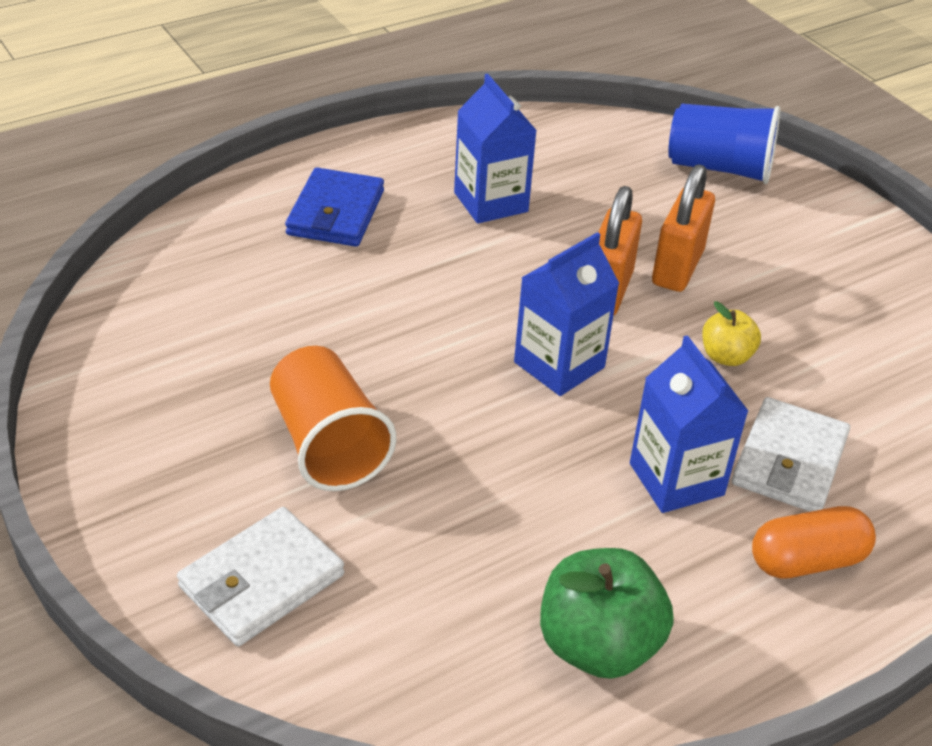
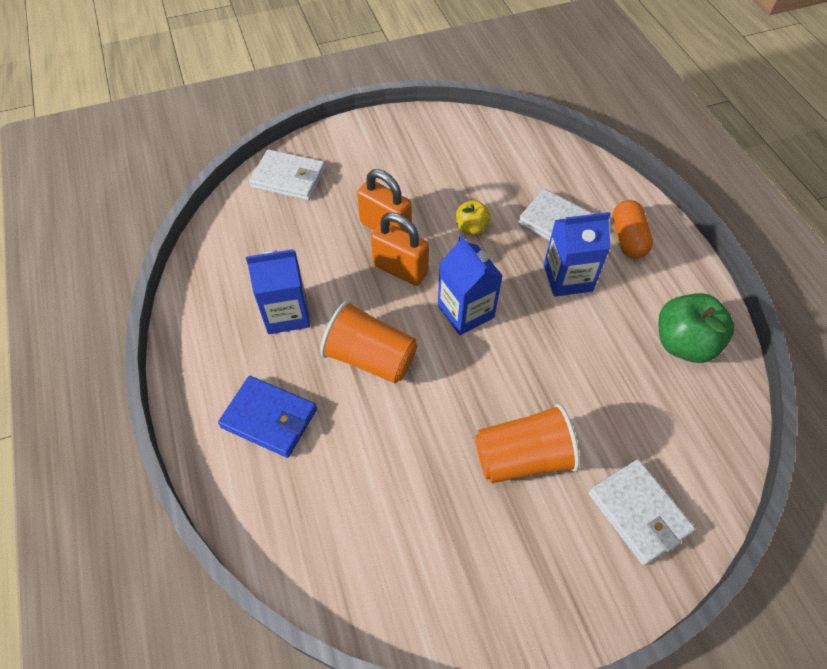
camera: 75 degrees left, 15 degrees up
blue cup [668,104,780,184] -> white wallet [249,149,326,201]
none -> orange cup [320,300,417,383]

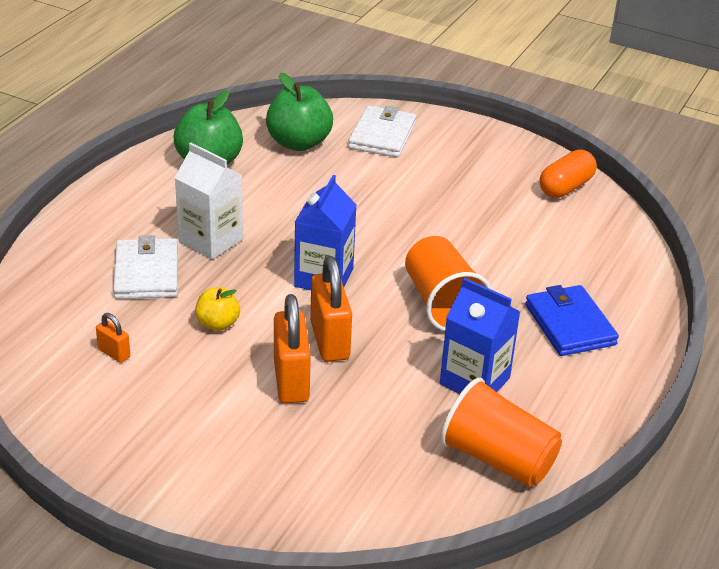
camera: 135 degrees left, 20 degrees down
white wallet [249,149,326,201] -> none
orange cup [475,404,580,483] -> orange cup moved to [440,378,562,487]
blue carton [544,212,611,297] -> white carton [175,143,243,259]
orange capsule [613,200,653,259] -> orange capsule moved to [539,150,597,198]
none -> orange padlock [96,313,130,363]
none -> green apple [266,72,333,151]

